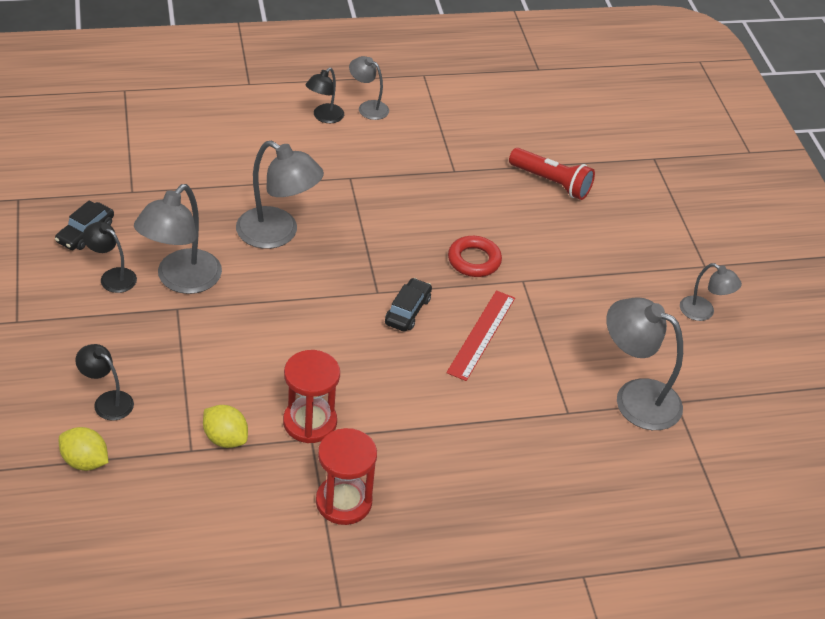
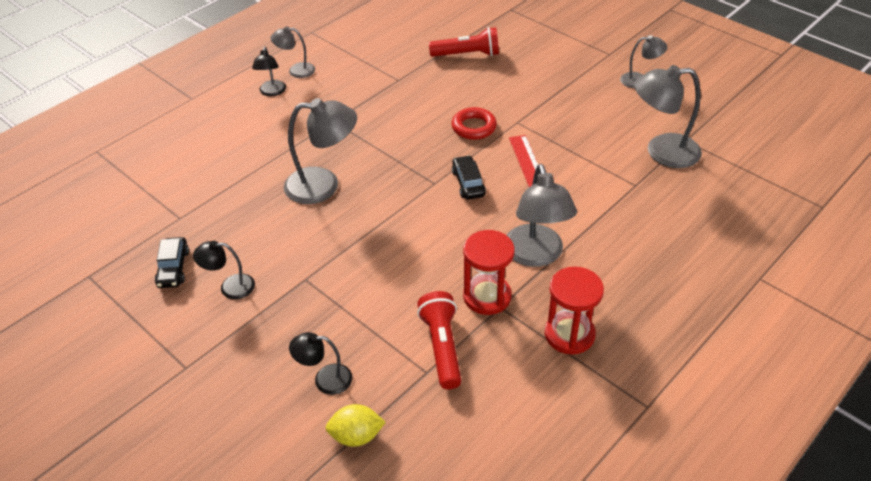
camera: 30 degrees left, 0 degrees up
grey lamp [134,184,222,294] -> grey lamp moved to [507,164,577,267]
yellow lemon [203,405,248,448] -> red flashlight [417,291,462,389]

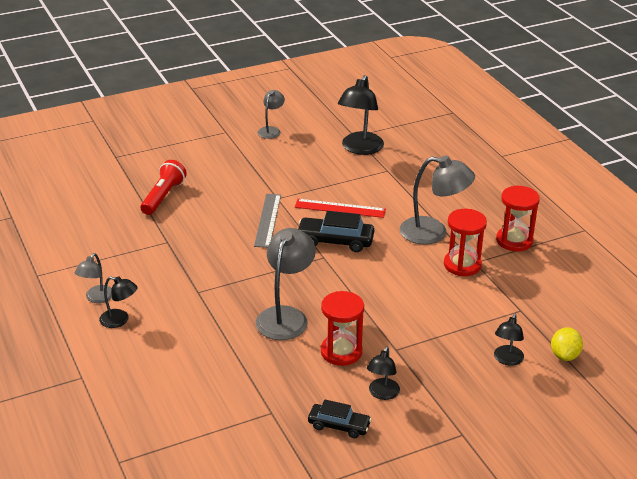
camera: 70 degrees left, 10 degrees down
red flashlight [417,291,462,389] -> none
red ring [452,107,497,140] -> grey ruler [254,194,281,248]
black car [452,155,486,200] -> black car [298,211,374,252], size x1.51
grey lamp [634,65,702,168] -> black lamp [338,75,384,155]
none -> red hourglass [321,291,364,366]

